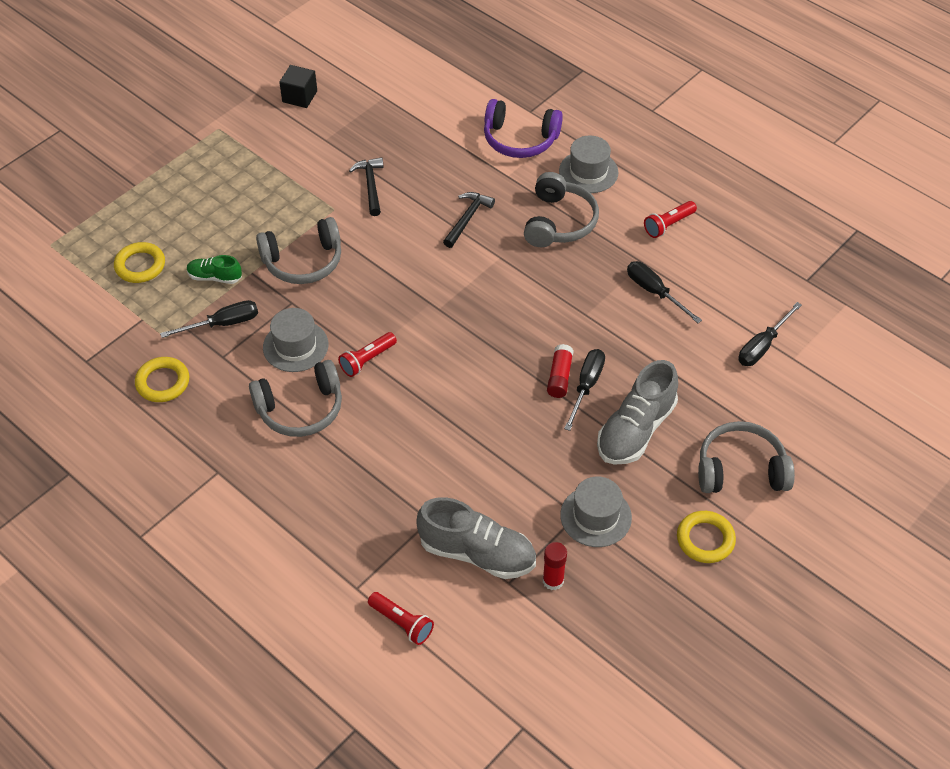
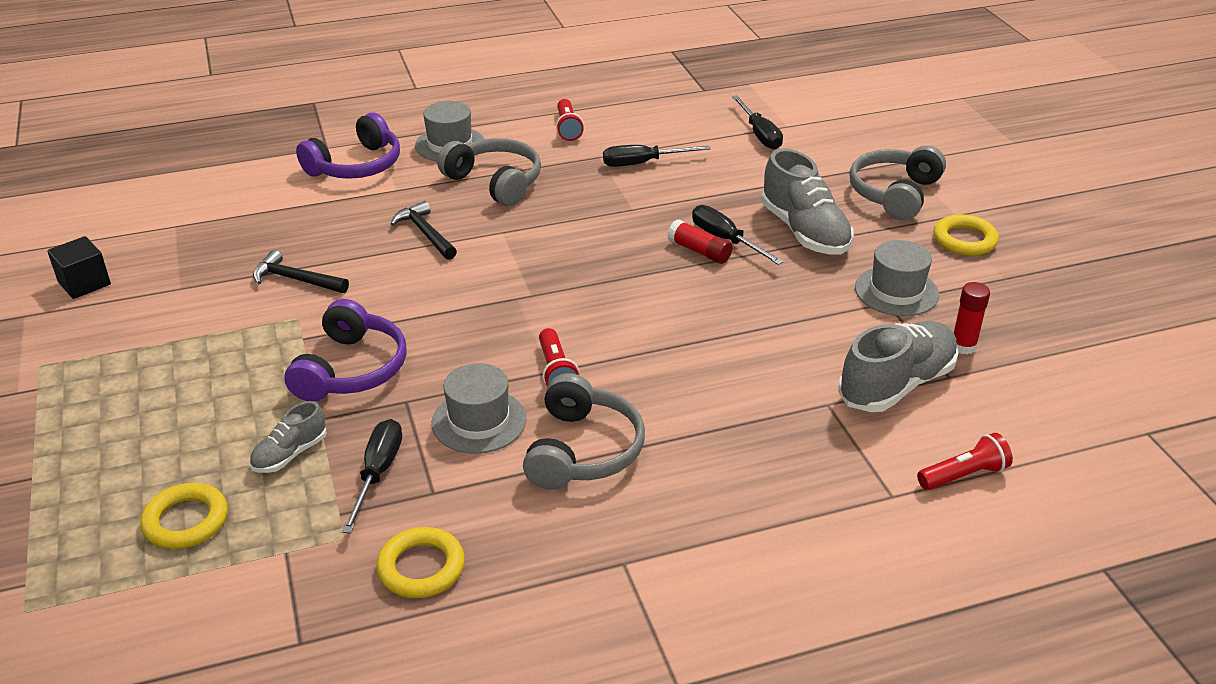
camera: 60 degrees left, 15 degrees down
green shoe [187,255,242,284] -> grey shoe [249,401,327,473]
grey headphones [256,217,341,284] -> purple headphones [284,299,407,402]

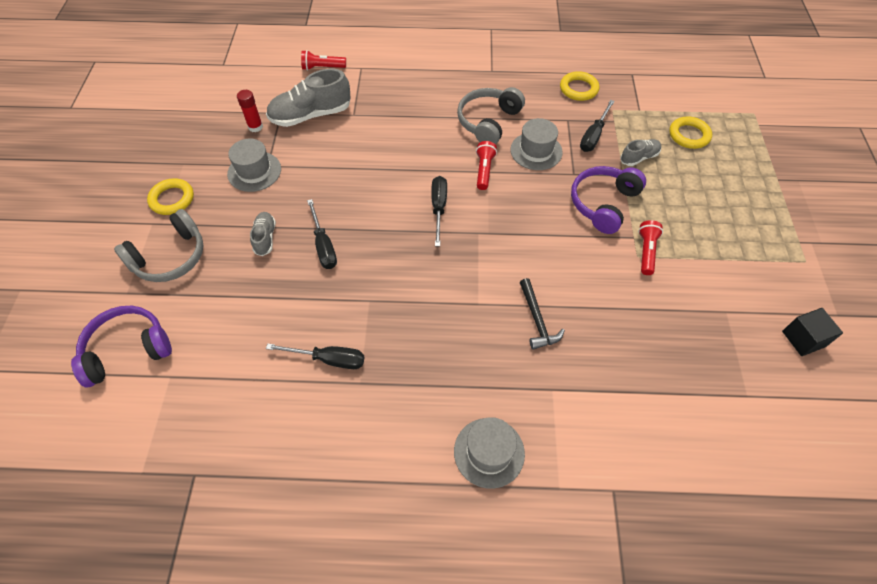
camera: 160 degrees left, 20 degrees up
black hammer [253,250,349,293] -> none
purple headphones [296,112,400,179] -> purple headphones moved to [71,306,172,387]
grey headphones [437,138,541,206] -> none
red flashlight [556,99,584,141] -> red flashlight moved to [638,220,663,275]
red glue stick [668,220,733,264] -> none
black screwdriver [732,95,783,150] -> black screwdriver moved to [431,176,447,246]
grey shoe [761,148,854,255] -> grey shoe [250,212,276,256], size x0.53

